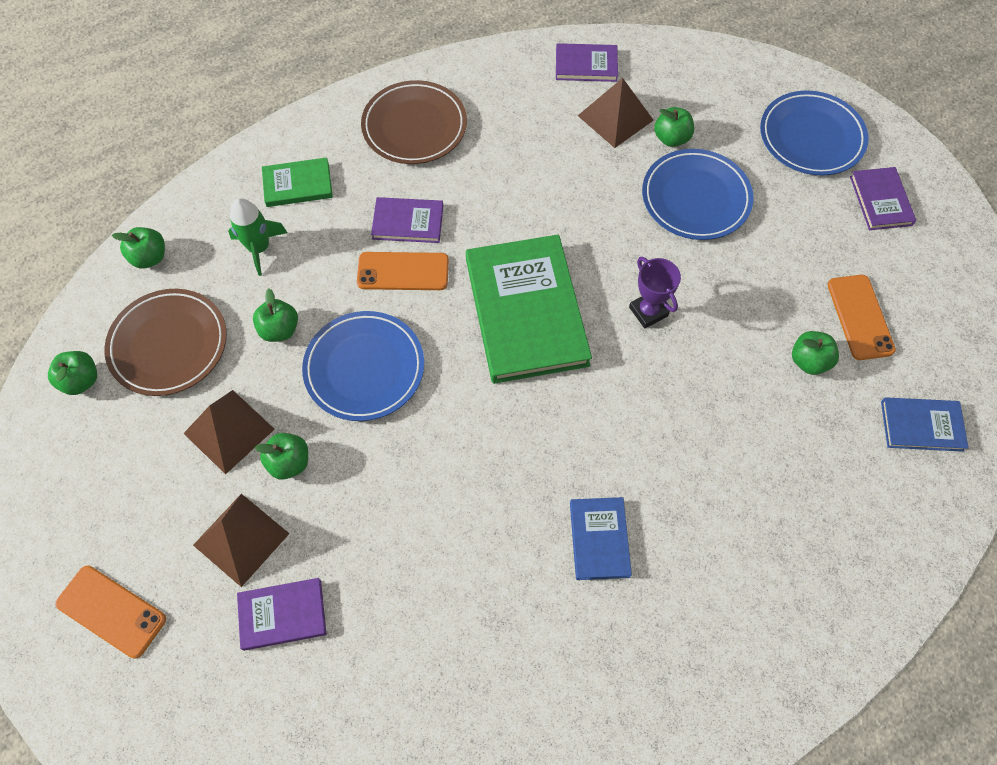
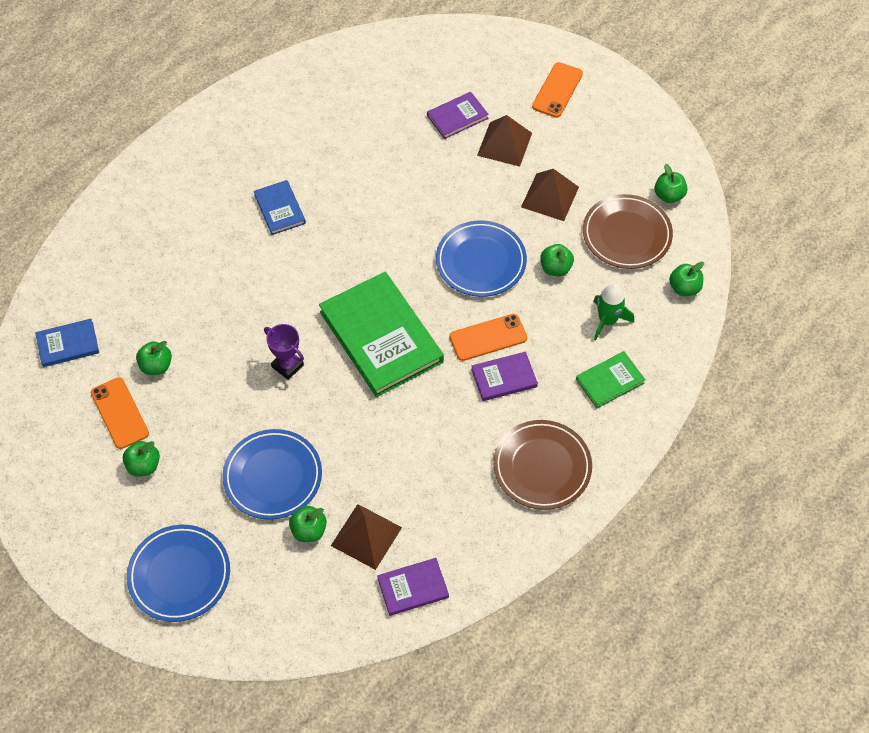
camera: 160 degrees right, 5 degrees down
orange phone [55,566,166,659] -> orange phone turned 75 degrees counterclockwise [532,62,583,118]
green apple [255,433,308,480] -> green apple moved to [123,441,160,476]
purple book [850,167,916,230] -> none

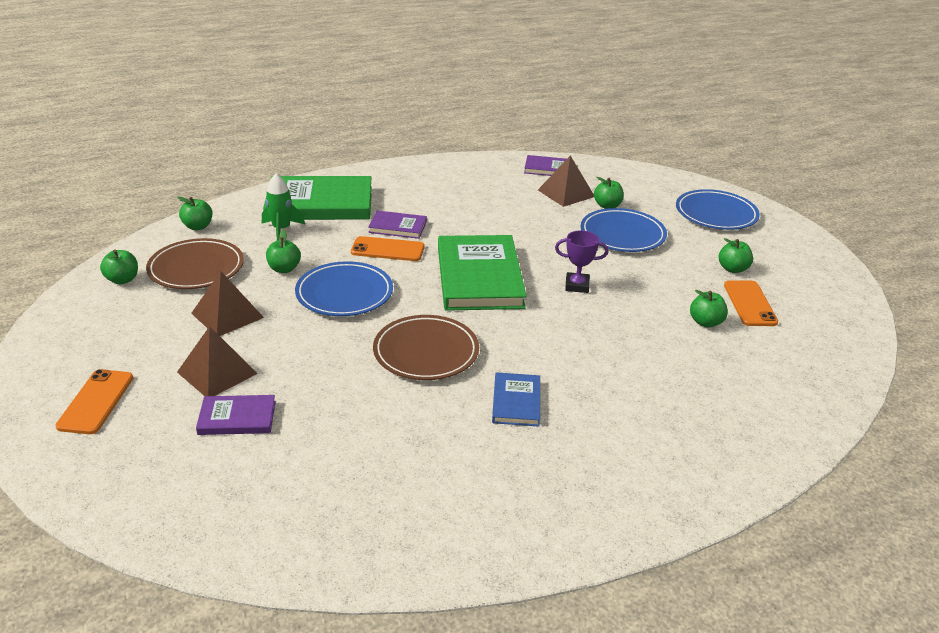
camera: 155 degrees left, 25 degrees down
blue book [35,319,99,367] -> none
purple trophy [264,324,304,380] -> purple trophy turned 60 degrees counterclockwise [555,230,608,293]
brown plate [493,420,592,510] -> brown plate moved to [373,315,479,380]
orange phone [532,62,583,118] -> orange phone turned 45 degrees counterclockwise [56,369,133,434]
green book [576,351,646,408] -> green book [263,176,372,220], size x2.04

